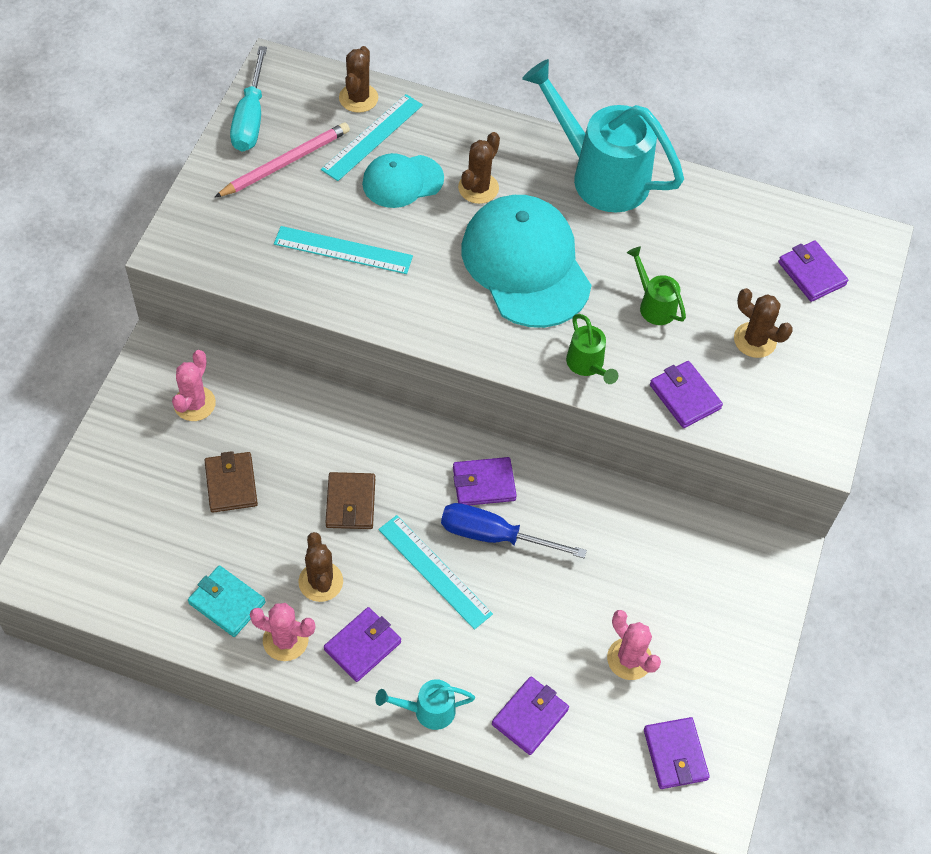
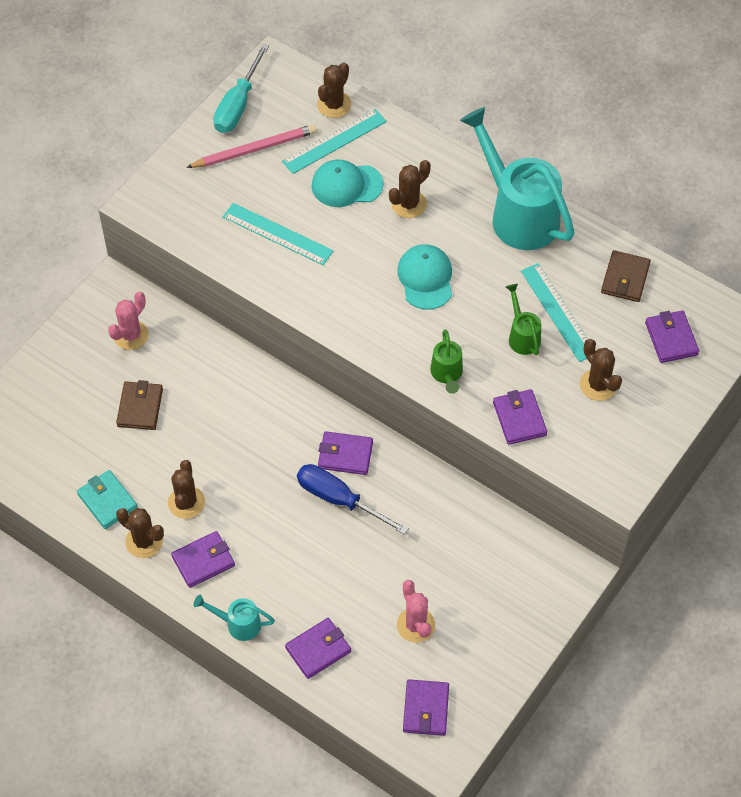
camera: 20 degrees right, 0 degrees up
pink cactus [250,603,315,661] -> brown cactus [116,508,164,558]
brown wallet [325,472,375,529] -> brown wallet moved to [601,250,651,302]
turquoise ruler [378,515,493,630] -> turquoise ruler moved to [521,263,588,362]
turquoise cap [462,195,592,328] -> turquoise cap [397,244,452,310], size x0.55

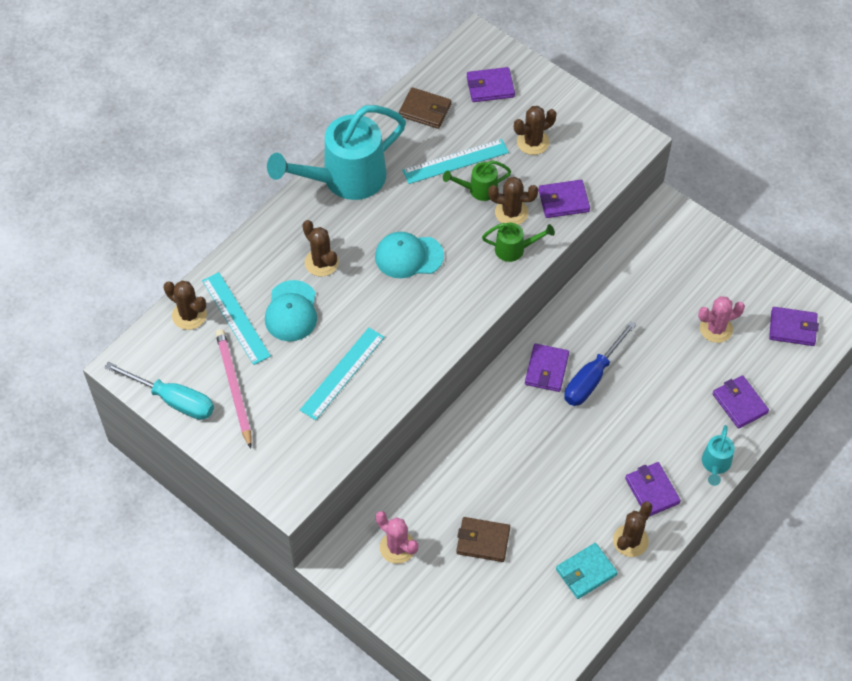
camera: 85 degrees left, 0 degrees up
brown cactus [168,460,205,519] -> brown cactus moved to [488,177,538,225]

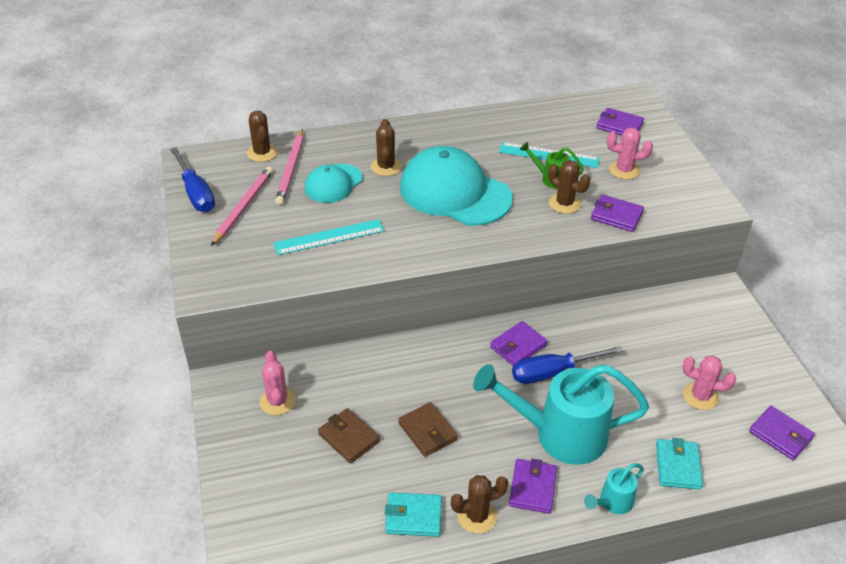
camera: 35 degrees right, 15 degrees down
turquoise screwdriver [104,362,214,420] -> blue screwdriver [170,147,215,212]
turquoise ruler [202,272,271,365] -> pink pencil [275,129,304,205]
turquoise watering can [267,105,406,200] -> turquoise watering can moved to [473,364,649,465]
turquoise cap [375,232,444,278] -> turquoise cap [400,146,513,226], size x1.82
brown wallet [399,87,451,129] -> brown wallet moved to [398,402,458,457]
green watering can [482,223,555,262] -> none
brown cactus [514,106,557,155] -> pink cactus [607,128,653,180]
purple wallet [713,375,769,429] -> turquoise wallet [656,438,703,490]

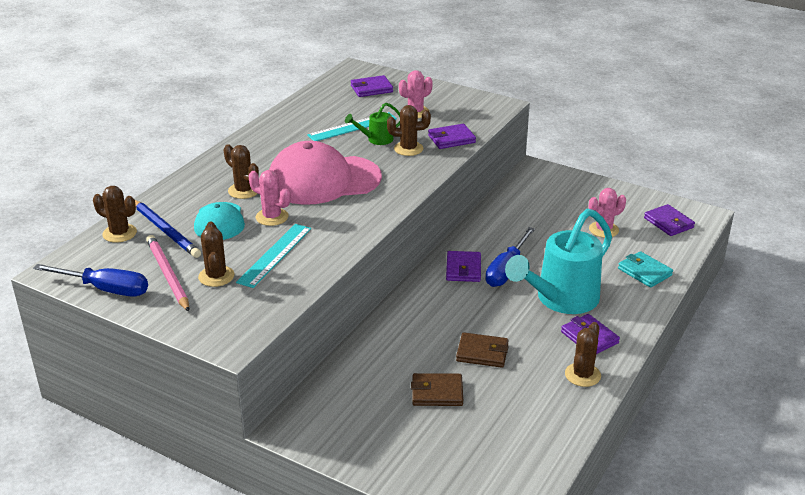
camera: 45 degrees left, 10 degrees down
pink cactus [260,351,296,415] -> pink cactus moved to [249,170,291,226]
pink pencil [275,129,304,205] -> blue pencil [135,200,201,258]
turquoise wallet [385,492,442,537] -> none
turquoise cap [400,146,513,226] -> pink cap [269,141,382,205]
turquoise watering can [584,463,644,514] -> none
purple wallet [749,406,815,460] -> purple wallet turned 60 degrees clockwise [644,204,695,236]
none -> brown cactus [198,222,235,287]

